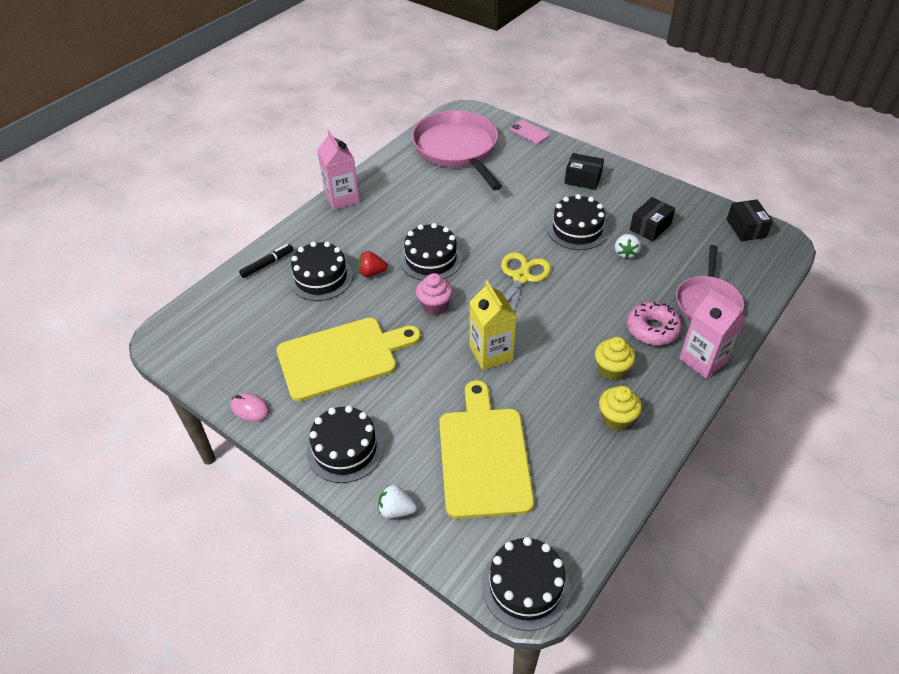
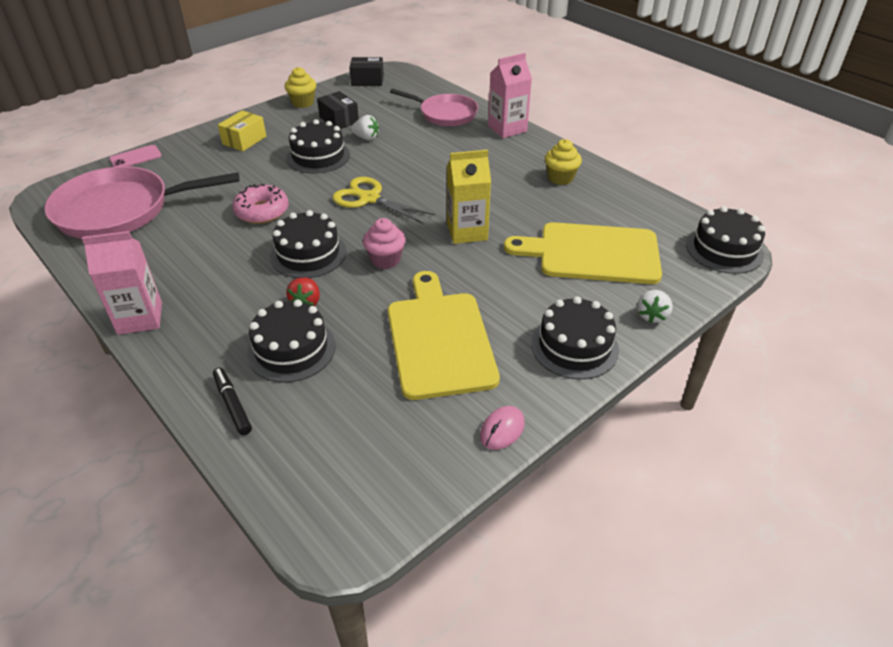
camera: 80 degrees left, 5 degrees down
black box [565,153,604,190] -> yellow box [218,110,266,151]
yellow cupcake [595,337,636,381] -> yellow cupcake moved to [285,67,316,108]
pink donut [627,302,682,345] -> pink donut moved to [232,184,289,224]

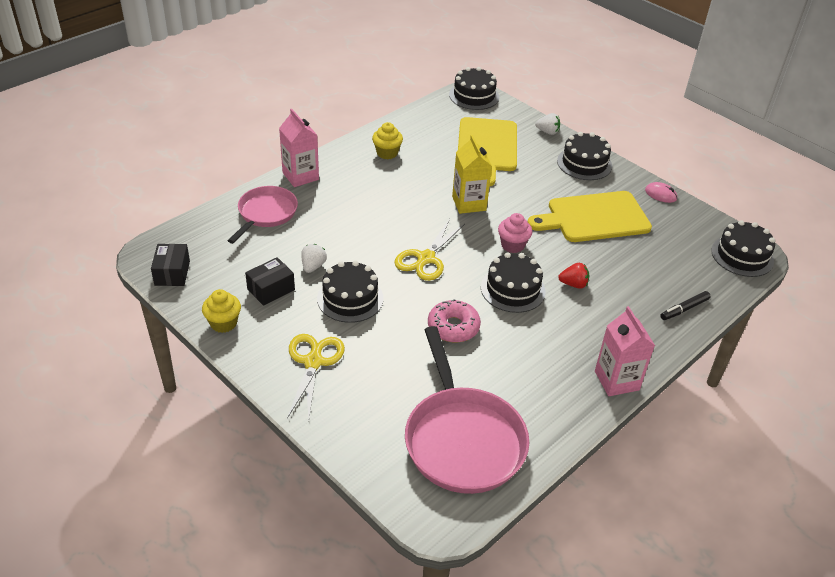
camera: 95 degrees left, 0 degrees up
pink phone [109,145,162,167] -> none
yellow box [218,110,266,151] -> yellow scissors [287,334,345,418]
black cake [247,299,335,383] -> black cake moved to [711,220,775,277]

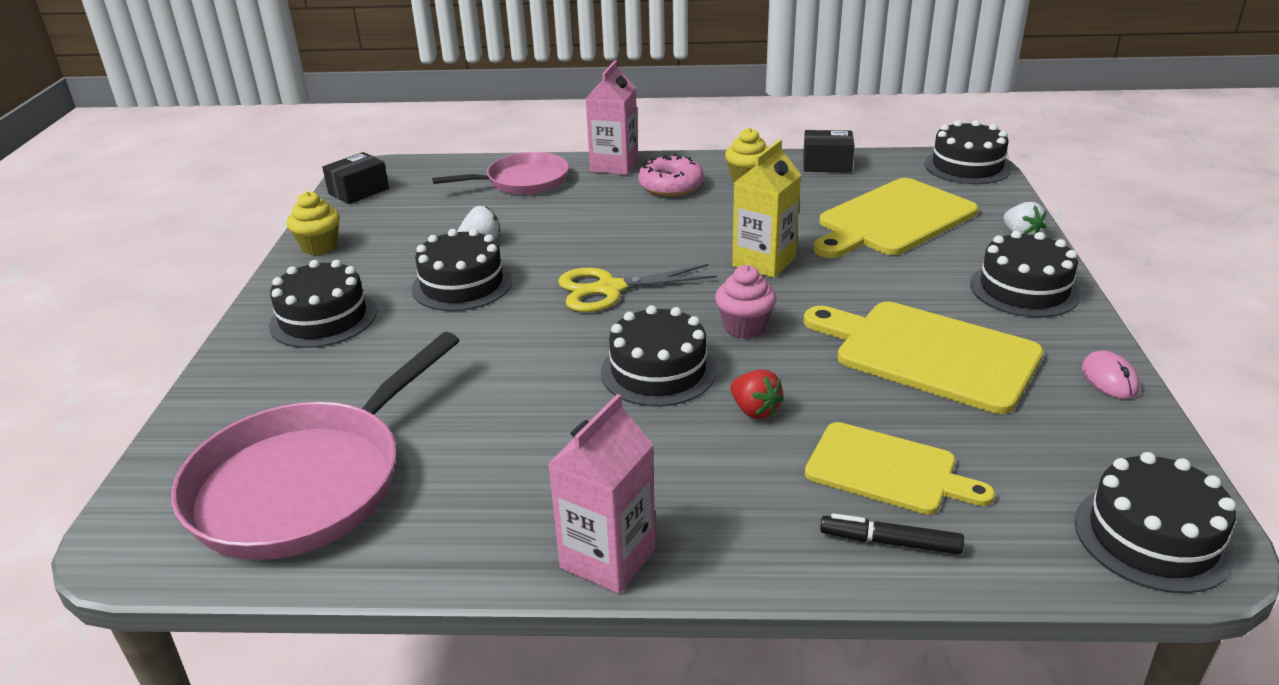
camera: 50 degrees right, 10 degrees down
black box [245,257,295,306] -> black box moved to [803,130,854,173]
yellow scissors [287,334,345,418] -> black cake [269,260,377,348]
pink donut [428,299,481,342] -> pink donut moved to [638,154,704,197]
none -> yellow cutting board [805,422,995,514]

